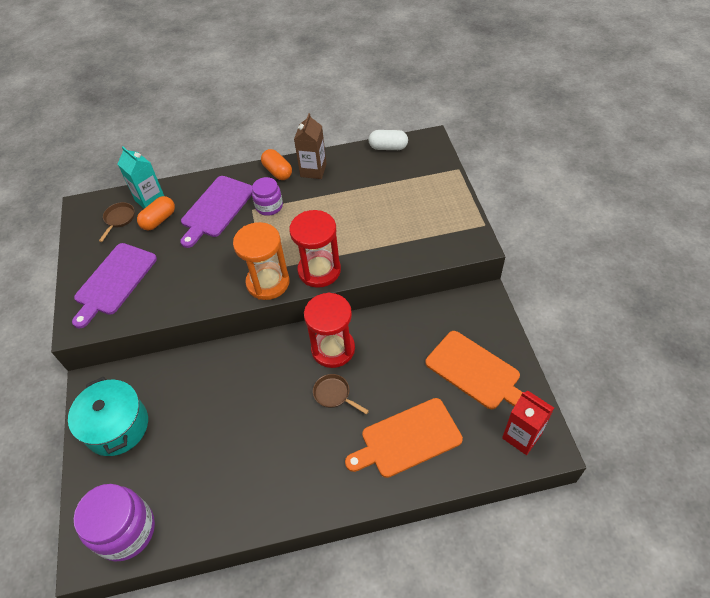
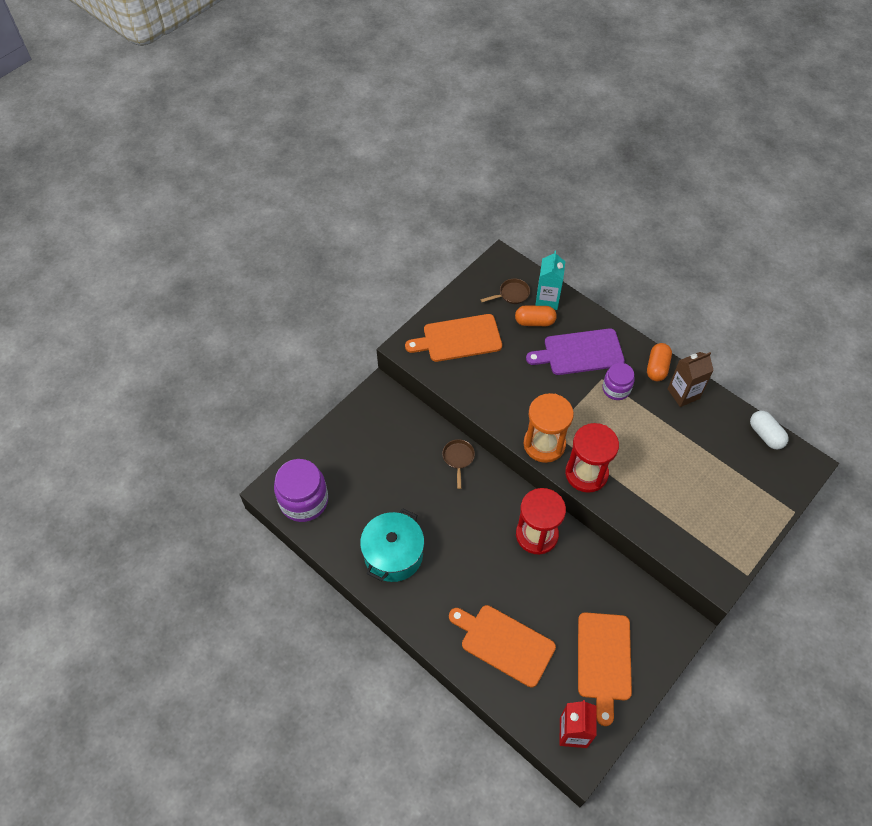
camera: 50 degrees right, 5 degrees up
turquoise pot [68,377,148,456] -> turquoise pot moved to [360,509,424,582]
purple cutting board [72,243,157,329] -> orange cutting board [405,314,502,362]
brown pan [313,374,369,414] -> brown pan moved to [442,439,475,489]

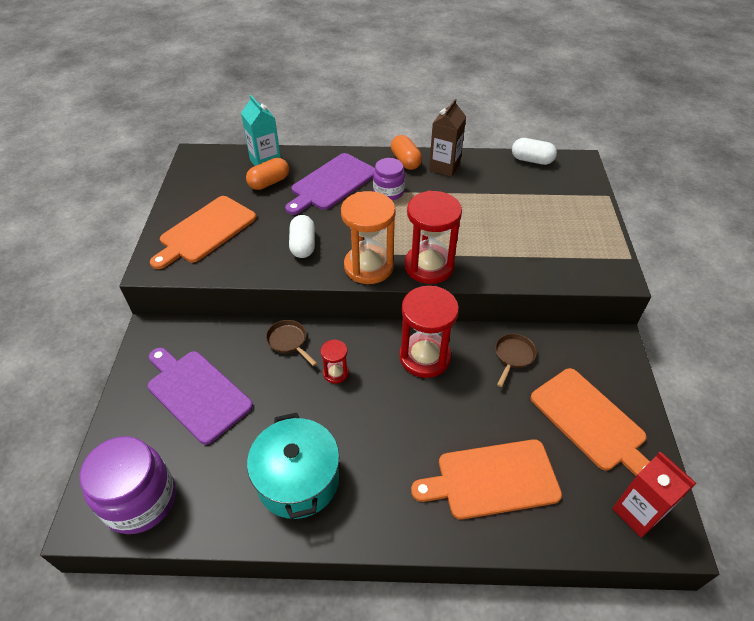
camera: 40 degrees left, 10 degrees down
brown pan [481,279,530,304] -> brown pan moved to [495,334,537,387]
none -> purple cutting board [148,348,253,445]
none -> white capsule [289,215,315,258]
none -> red hourglass [321,339,349,384]

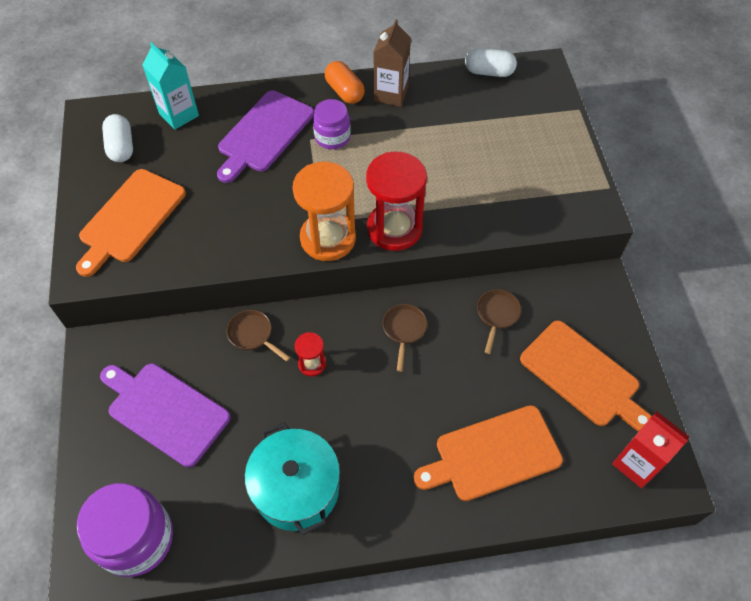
camera: 10 degrees left, 10 degrees up
orange capsule [246,158,289,190] -> none
white capsule [289,215,315,258] -> white capsule moved to [102,114,133,162]
red hourglass [399,286,459,378] -> brown pan [383,304,427,372]

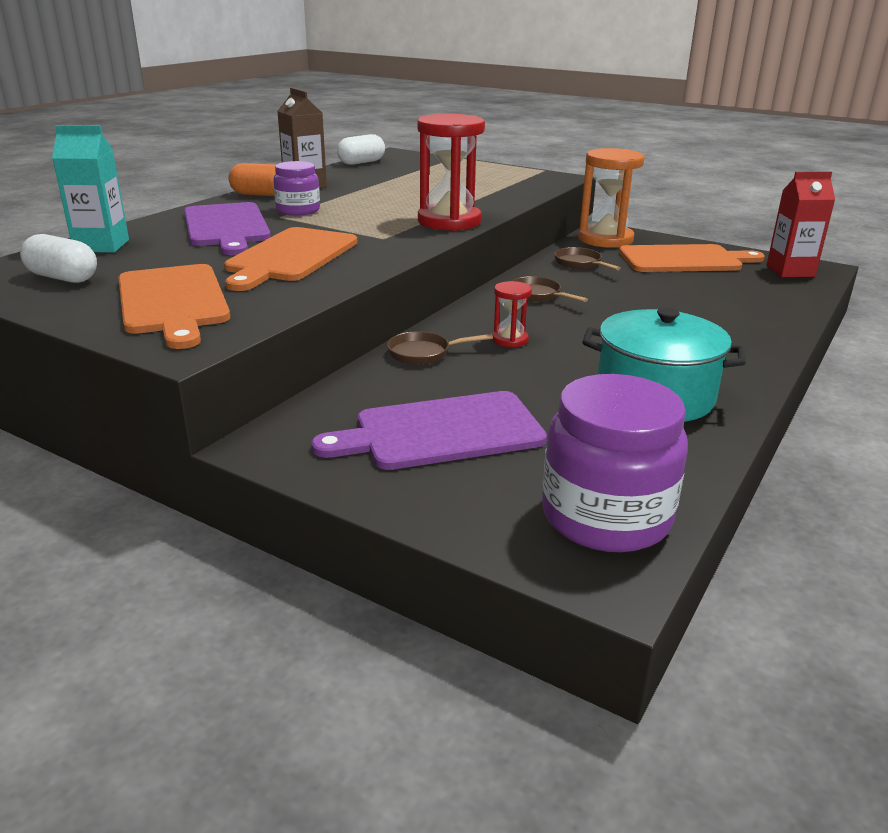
camera: 50 degrees left, 30 degrees down
orange hourglass [292,162,356,261] -> orange hourglass moved to [578,148,644,248]
orange cutting board [414,405,563,501] -> orange cutting board moved to [224,227,357,291]

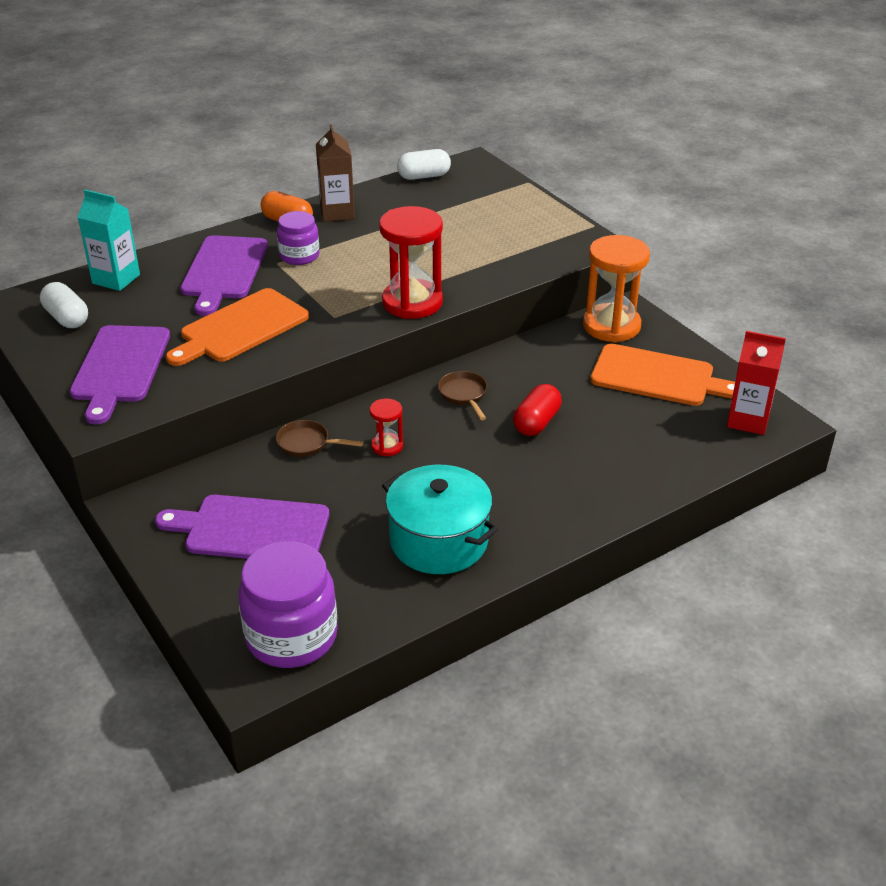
camera: 25 degrees right, 10 degrees up
orange cutting board [118,264,230,349] -> purple cutting board [70,325,170,424]
brown pan [554,247,621,270] -> none
none -> red capsule [513,384,562,436]

